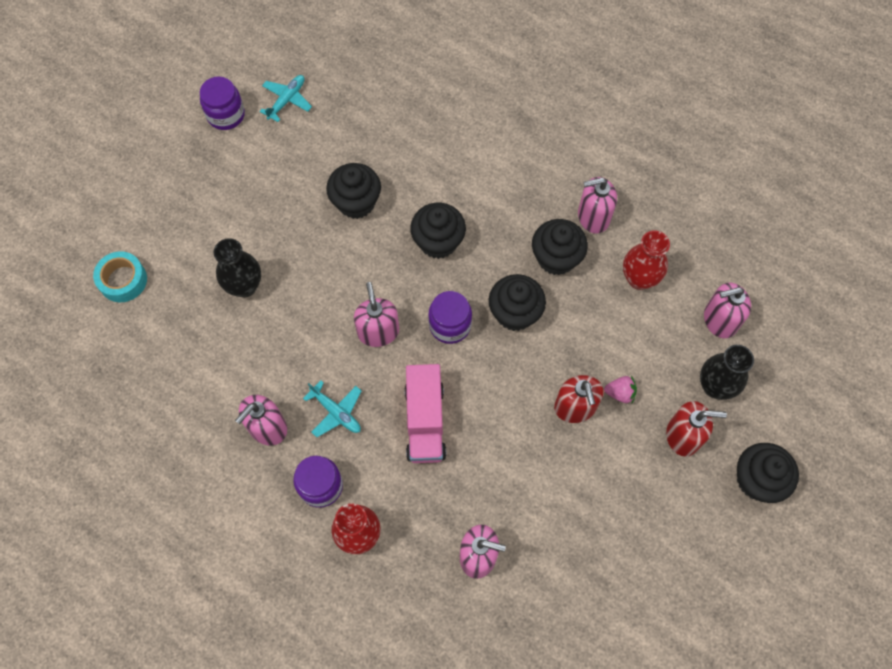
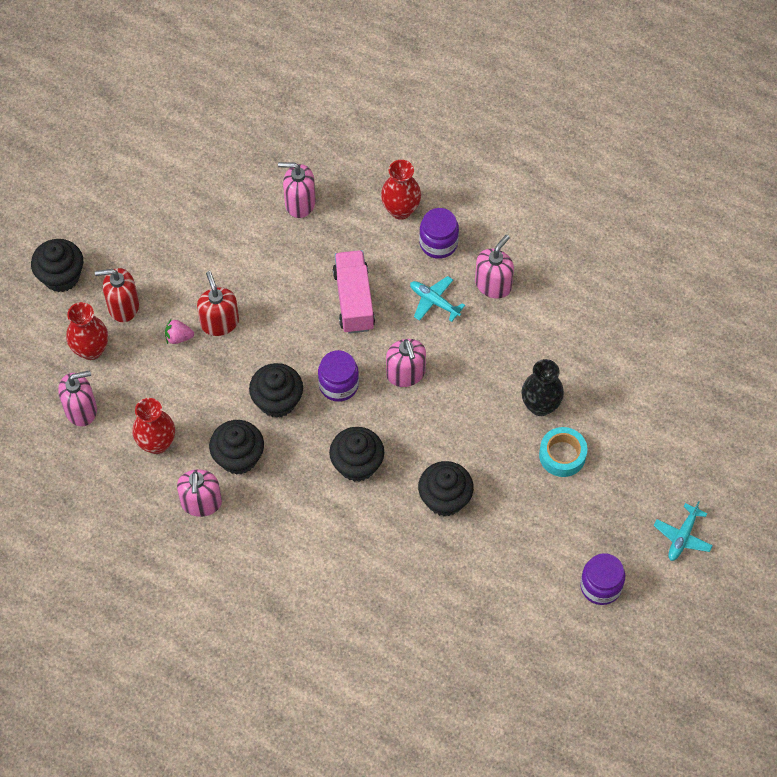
camera: 175 degrees right, 5 degrees down
turquoise tape [93,251,147,302] -> turquoise tape moved to [539,427,587,477]
turquoise plane [260,75,312,122] -> turquoise plane moved to [654,501,713,561]
pink soap dispenser [578,177,617,234] -> pink soap dispenser turned 105 degrees clockwise [177,469,222,517]
black vase [700,345,754,400] -> red vase [66,302,108,360]

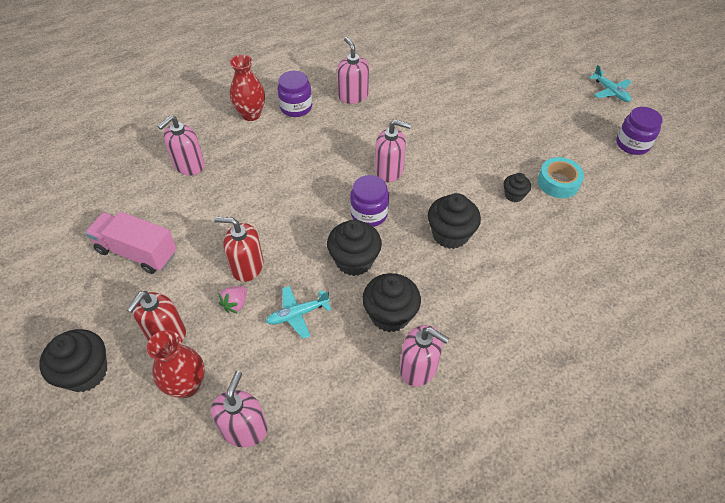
camera: 60 degrees left, 10 degrees down
red vase [132,398,175,454] -> none
pink truck [333,250,375,334] -> pink truck moved to [85,212,177,274]
turquoise plane [410,276,465,322] -> turquoise plane moved to [266,286,332,339]
black cupcake [418,461,474,516] -> black cupcake [504,173,531,202], size x0.56
black vase [521,359,564,416] -> none
turquoise tape [539,427,587,477] -> turquoise tape moved to [538,157,584,198]

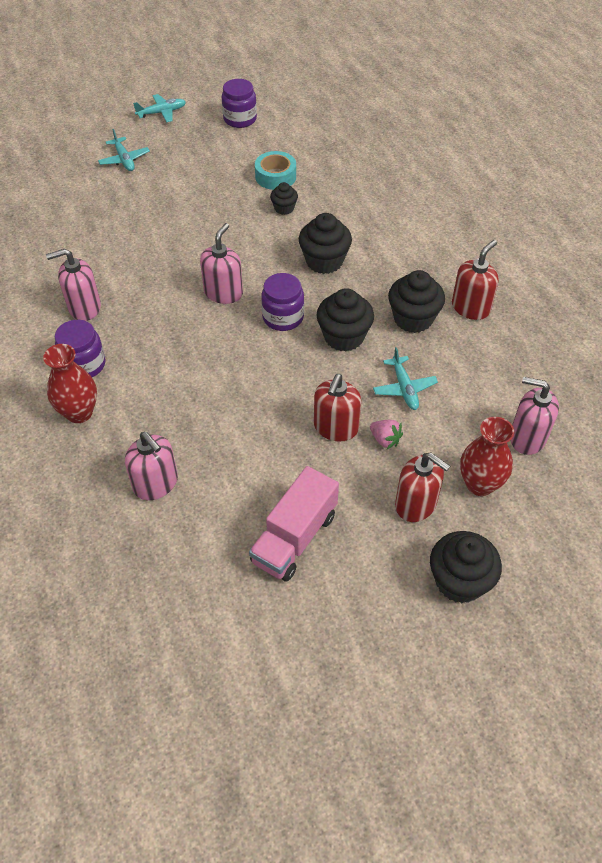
camera: 80 degrees left, 0 degrees up
pink soap dispenser [400,325,450,387] -> red soap dispenser [452,240,499,320]
none -> turquoise plane [98,129,150,171]

